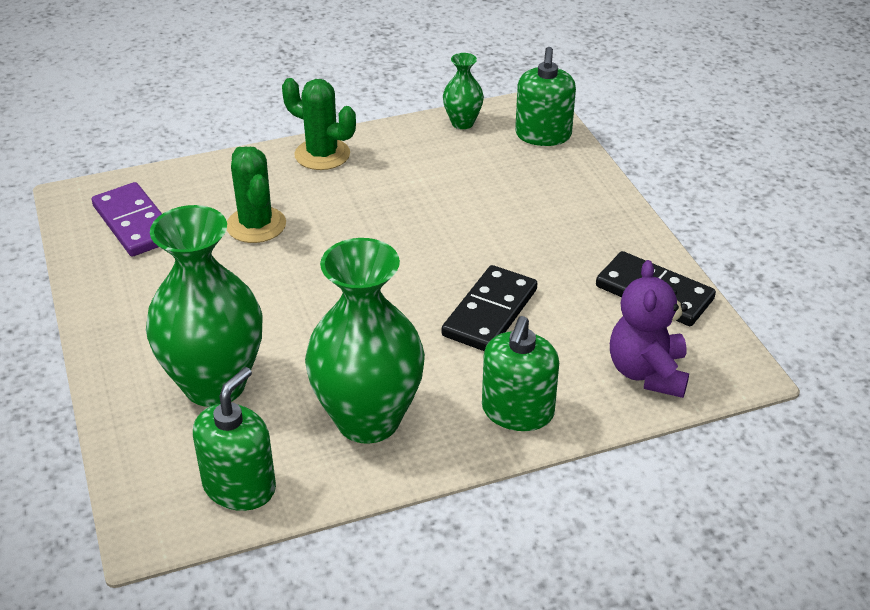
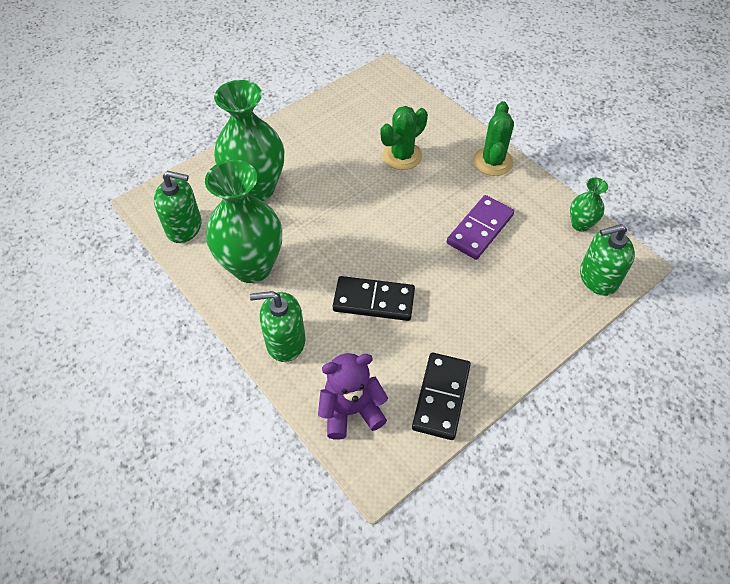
camera: 70 degrees right, 15 degrees up
purple domino [92,182,162,256] -> purple domino moved to [447,195,514,260]

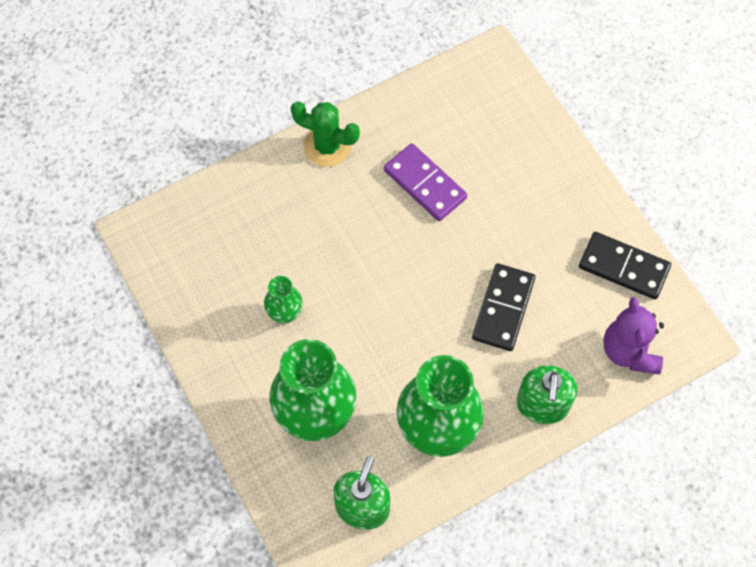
camera: 80 degrees left, 10 degrees up
green cactus [380,106,428,170] -> none
green vase [570,178,608,232] -> green vase moved to [264,276,303,324]
green soap dispenser [580,224,635,296] -> none

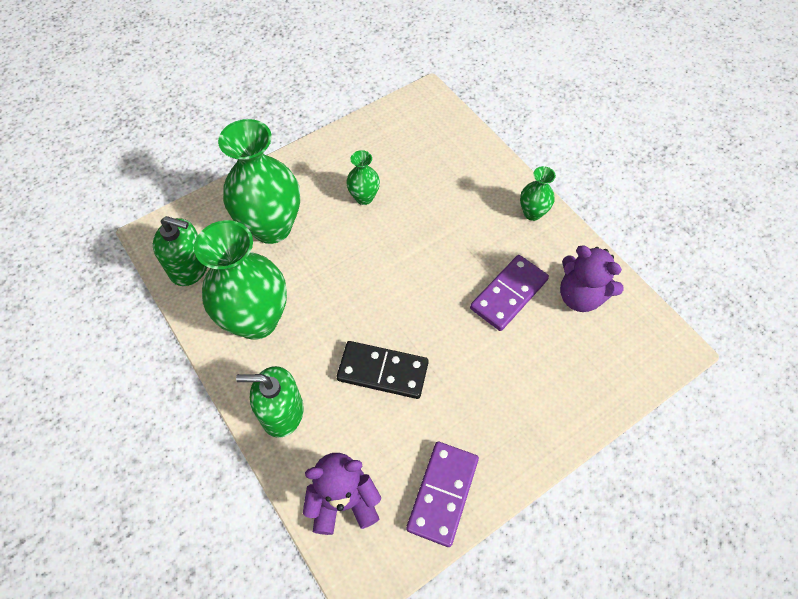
camera: 85 degrees right, 5 degrees down
green cactus [291,102,360,167] -> green vase [520,166,556,221]
black domino [579,232,671,299] -> purple domino [406,442,479,547]
none -> purple teddy bear [560,245,624,312]

